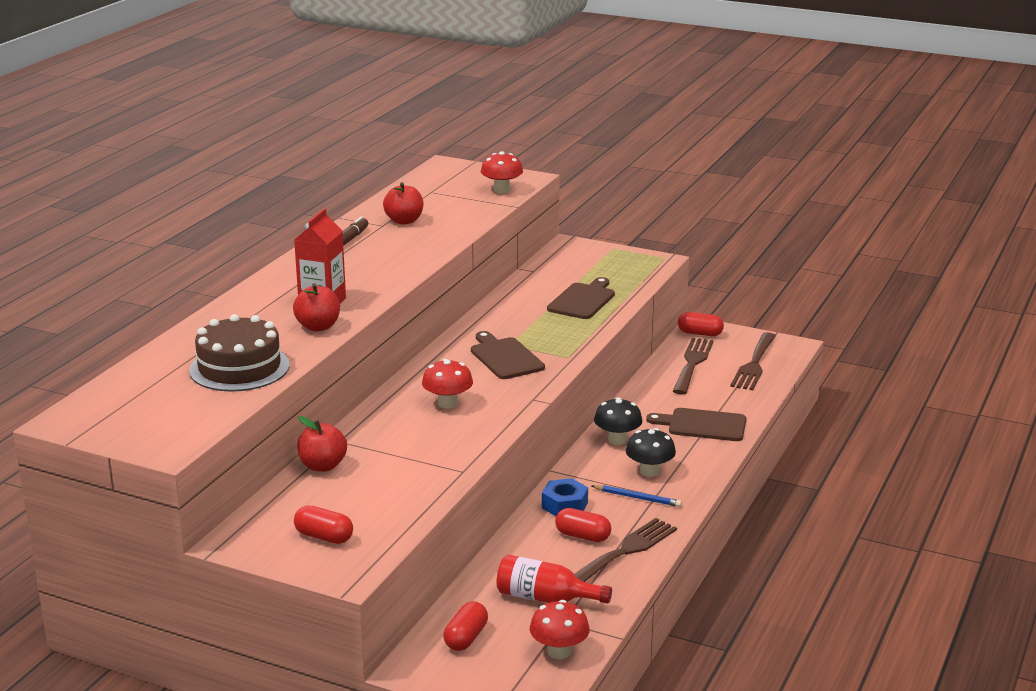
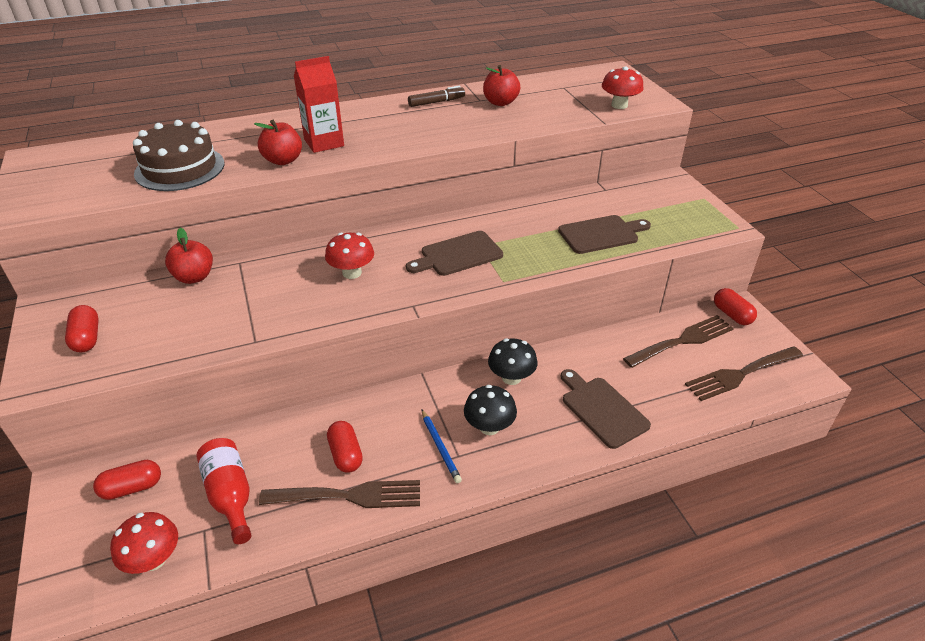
camera: 45 degrees right, 15 degrees up
brown cutting board [471,331,545,379] -> brown cutting board turned 135 degrees counterclockwise [406,231,503,276]
blue nut [542,478,588,516] -> none

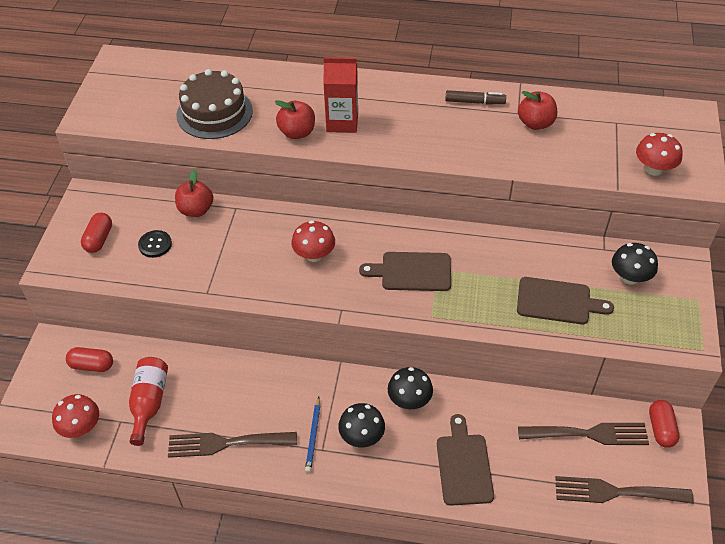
camera: 30 degrees right, 10 degrees up
brown fork [259,480,420,508] -> brown fork turned 150 degrees clockwise [168,432,297,458]
red capsule [327,421,363,473] -> none
none -> black button [138,230,172,258]
none -> black mushroom [612,243,658,285]

